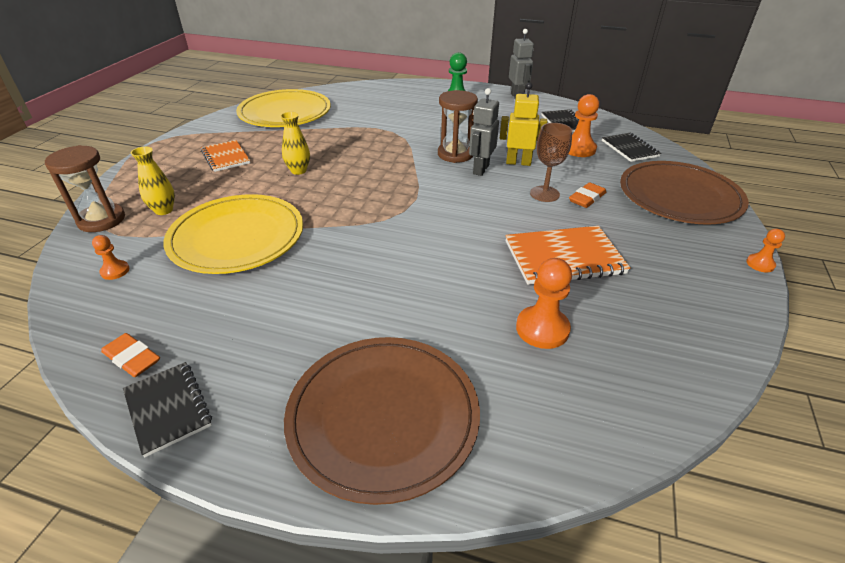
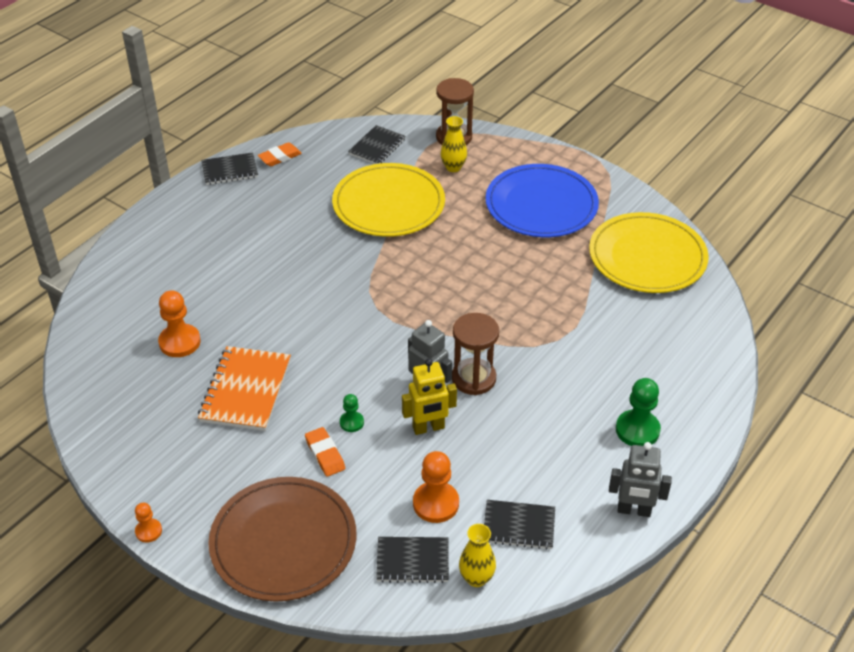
camera: 110 degrees right, 5 degrees up
orange pawn [92,235,129,280] -> black notebook [348,125,406,164]
orange notebook [201,140,250,172] -> blue plate [486,164,599,237]
yellow vase [280,112,310,175] -> yellow vase moved to [459,524,496,587]
brown plate [284,337,480,505] -> none
yellow robot [500,83,547,166] -> yellow robot turned 45 degrees clockwise [402,359,457,435]
brown goblet [530,123,572,202] -> green pawn [340,394,364,432]

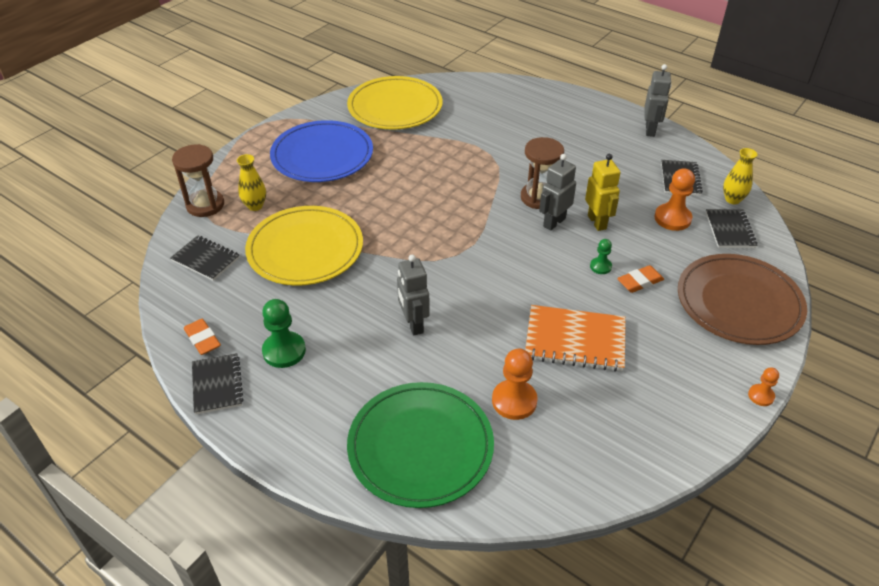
camera: 90 degrees left, 0 degrees up
green pawn [616,378,661,446] -> green pawn moved to [262,299,306,368]
none -> green plate [347,382,494,508]
none -> grey robot [397,255,430,336]

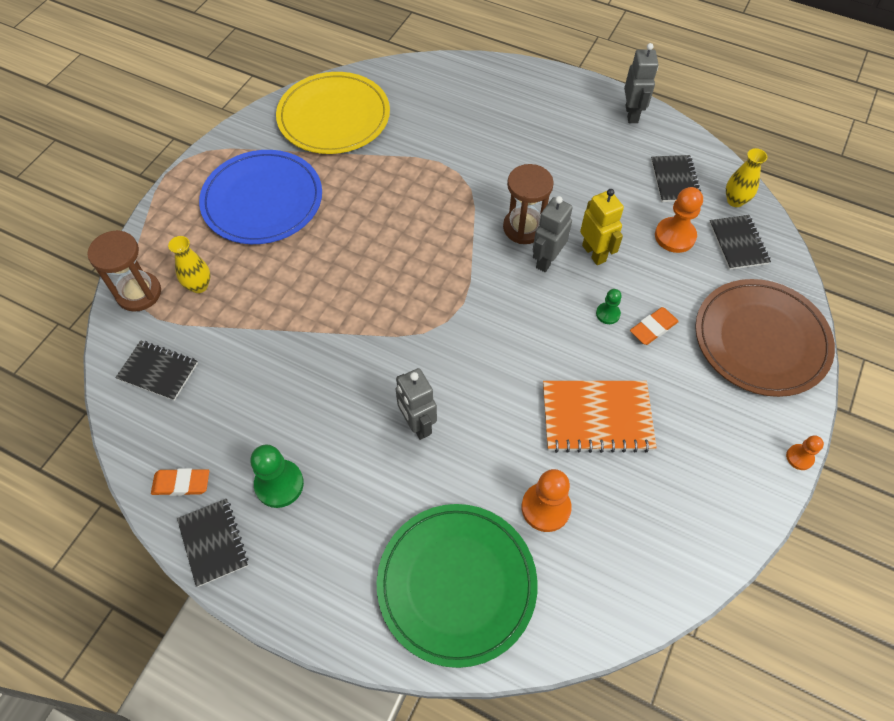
camera: 10 degrees left, 15 degrees up
orange eraser [184,319,221,355] -> orange eraser turned 45 degrees counterclockwise [151,468,209,496]
yellow plate [245,206,363,286] -> none

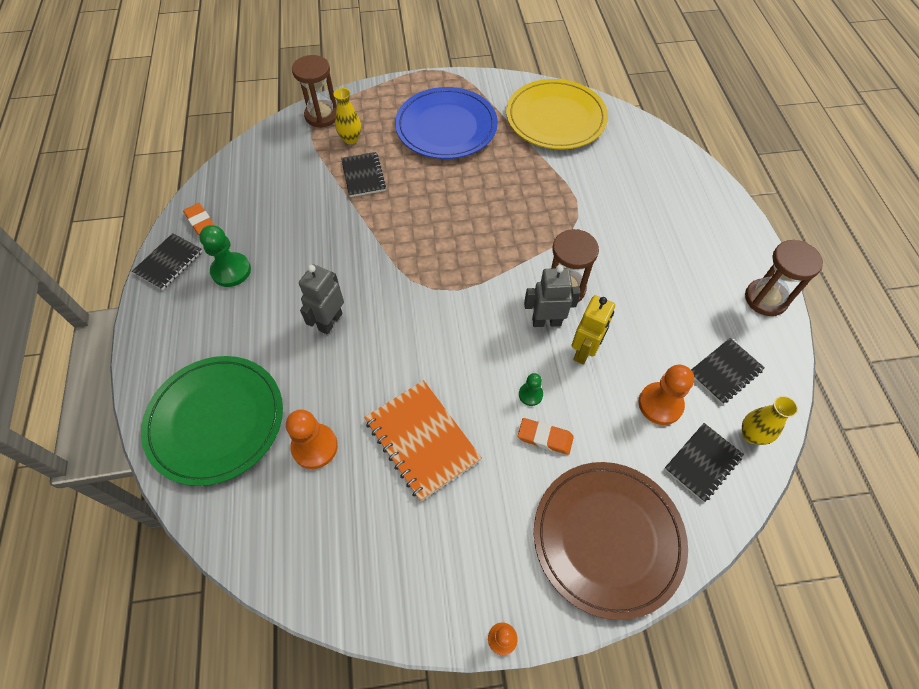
camera: 55 degrees right, 0 degrees up
black notebook [115,340,198,401] -> black notebook moved to [341,152,386,197]
grey robot [624,43,658,123] -> brown hourglass [745,239,823,316]

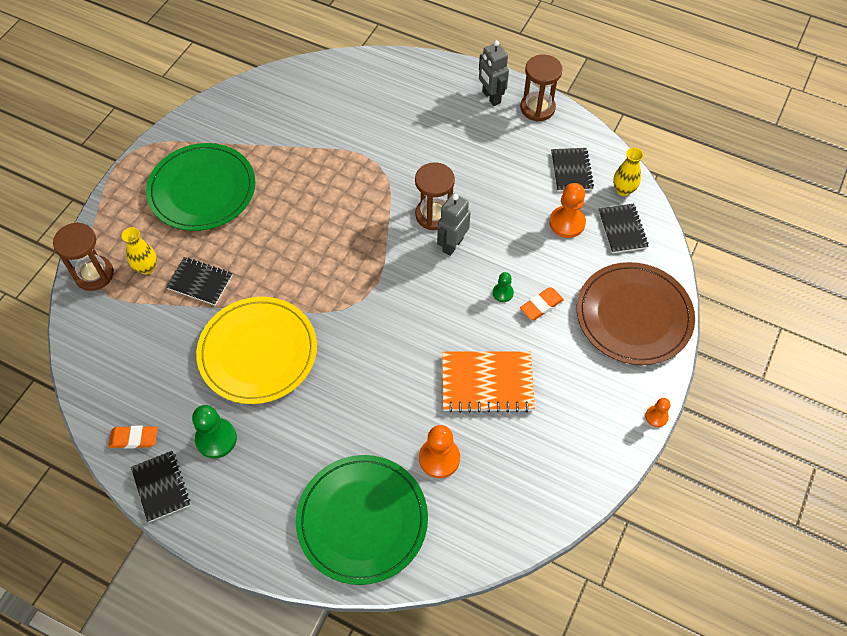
camera: 55 degrees left, 0 degrees up
grey robot [299,264,344,334] -> grey robot moved to [479,40,509,106]
blue plate [395,87,498,159] -> green plate [146,143,256,231]
yellow plate [506,79,608,150] -> yellow plate moved to [196,297,317,404]
yellow robot [571,295,615,365] -> none

